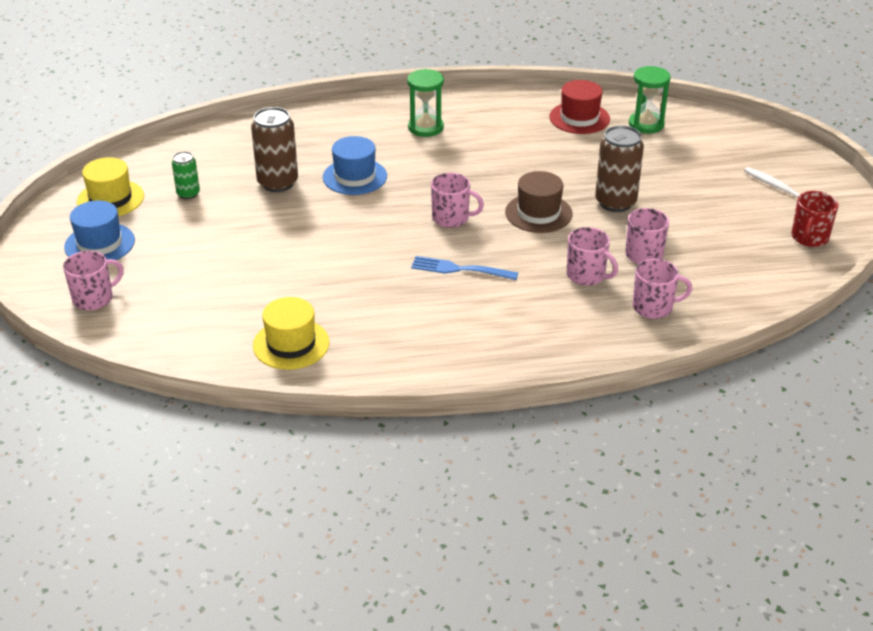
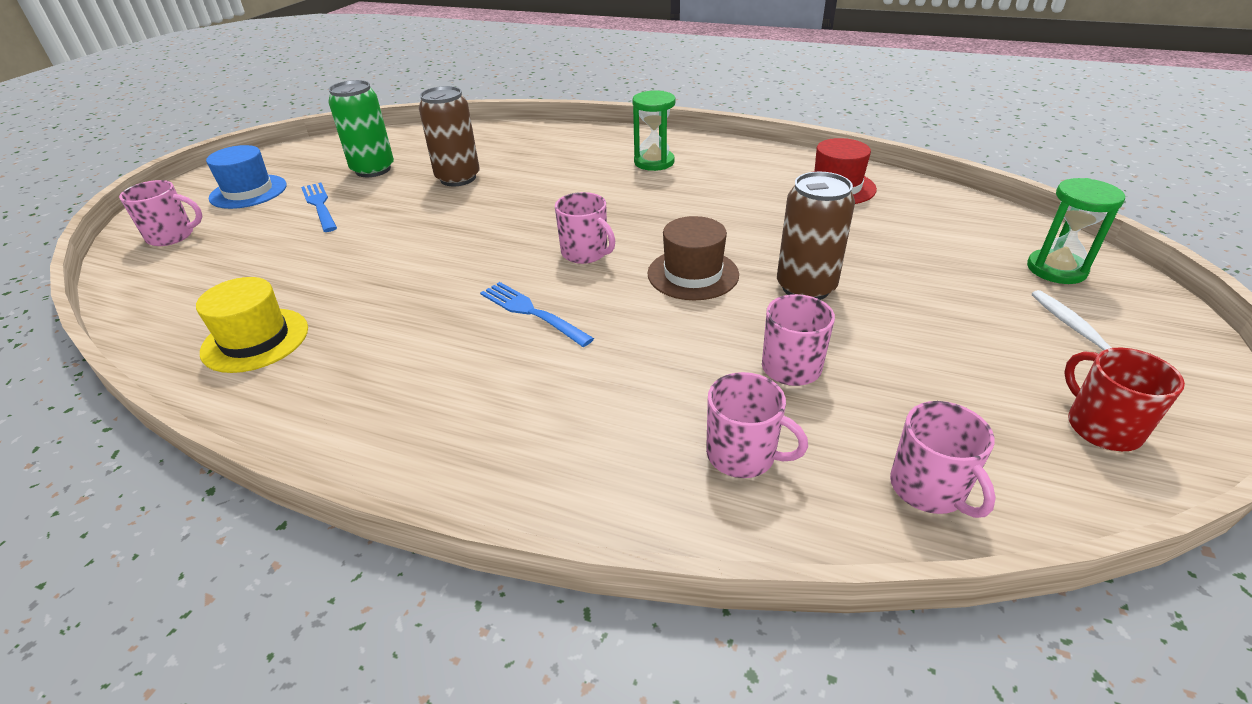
camera: 30 degrees right, 0 degrees up
yellow hat [77,157,144,216] -> none
green can [172,151,200,199] -> green can [328,80,394,177], size x1.77
blue hat [323,136,387,195] -> none
pink mug [567,227,618,286] -> pink mug moved to [890,401,996,518]
green hourglass [629,66,671,133] -> green hourglass moved to [1027,178,1125,284]
red mug [791,191,839,247] -> red mug turned 105 degrees clockwise [1064,347,1185,451]
none -> blue fork [301,183,337,232]

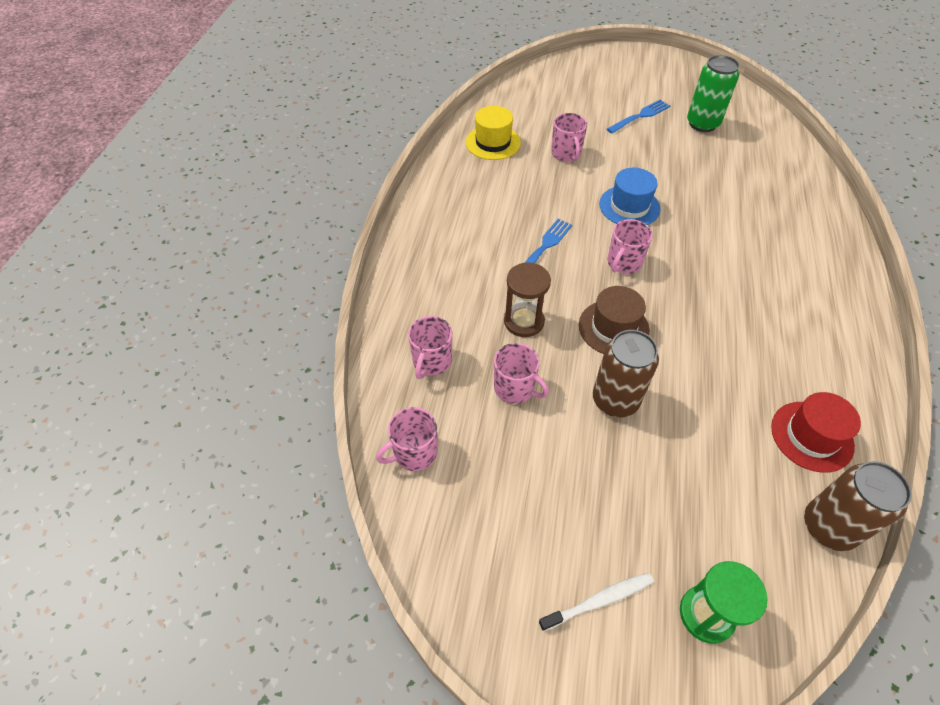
camera: 80 degrees right, 15 degrees up
pink mug [119,180,203,246] -> pink mug moved to [551,113,587,162]
blue hat [206,145,287,209] -> blue hat moved to [599,168,660,225]
brown can [419,86,480,186] -> brown can moved to [804,461,912,551]
green hourglass [632,91,675,171] -> none
red mug [1064,347,1185,451] -> none
none -> brown hourglass [504,263,551,337]

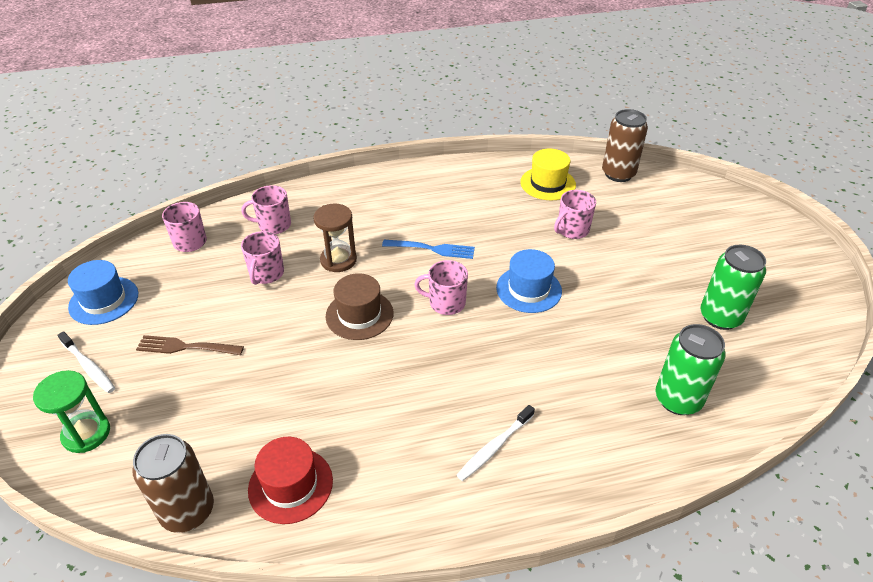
camera: 65 degrees right, 10 degrees down
brown can [593,330,659,417] -> brown can moved to [602,109,648,182]
blue fork [607,99,670,134] -> none
none -> blue hat [68,260,139,325]
none -> brown fork [136,335,244,355]
none -> white toothbrush [457,405,535,481]
none -> green can [655,324,726,415]

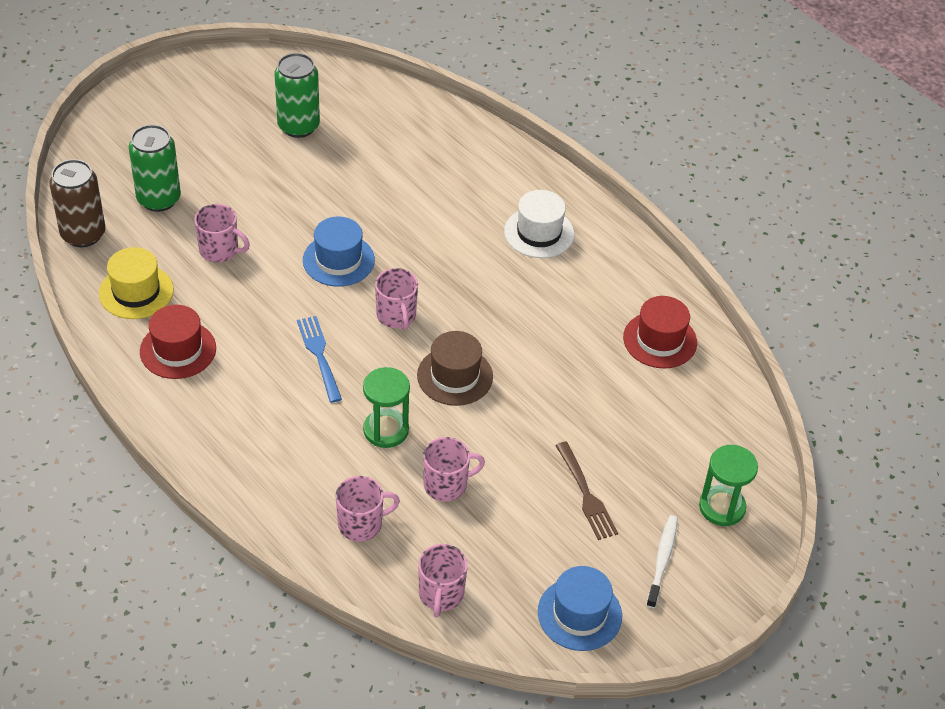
camera: 120 degrees left, 5 degrees up
brown can [133,434,214,533] -> none
pink mug [241,185,291,234] -> pink mug turned 75 degrees counterclockwise [336,476,400,542]
brown hourglass [313,204,357,272] -> green hourglass [363,367,410,448]
white toothbrush [457,405,535,481] -> white hat [504,190,574,258]
green can [655,324,726,415] -> green can moved to [129,125,181,212]
none -> red hat [140,305,216,379]

